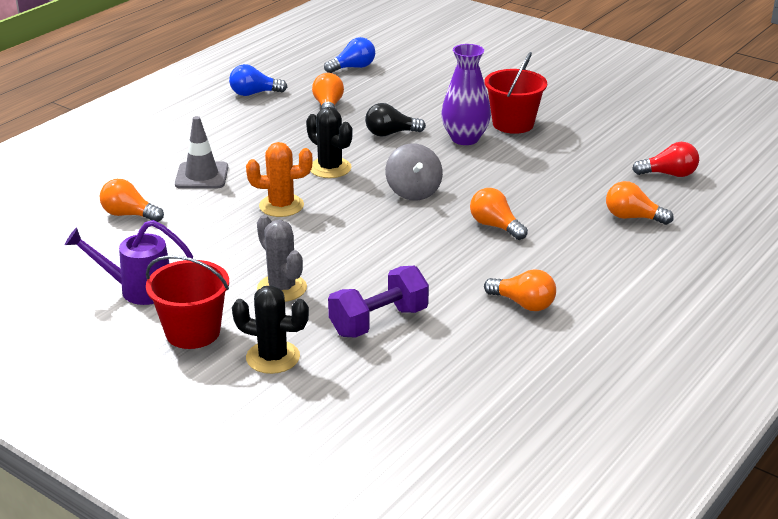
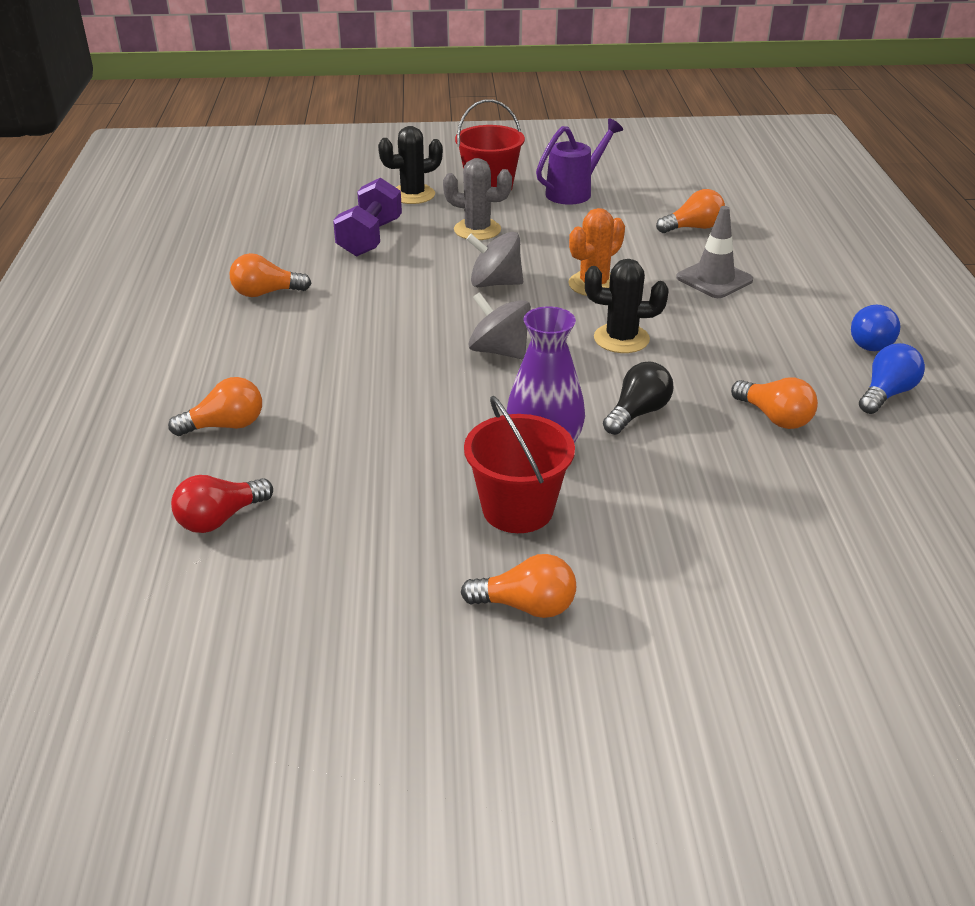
camera: 140 degrees right, 5 degrees up
blue light bulb [324,37,375,73] -> blue light bulb moved to [851,305,900,351]
orange light bulb [470,188,528,240] -> orange light bulb moved to [461,554,576,618]
none -> grey spinning top [466,232,523,287]

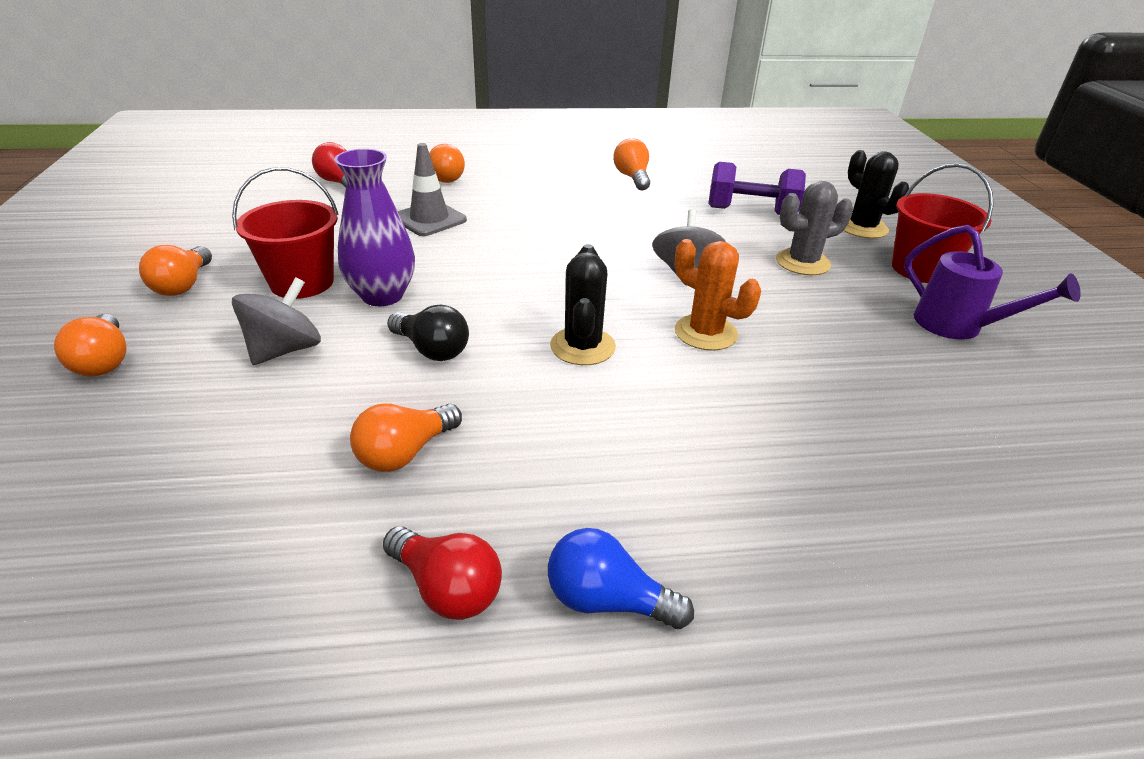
camera: 85 degrees right, 0 degrees up
grey cactus [443,158,512,240] -> grey cactus turned 60 degrees clockwise [776,181,853,275]
grey spinning top [468,292,531,359] -> grey spinning top moved to [232,277,321,365]
orange light bulb [656,189,725,233] -> orange light bulb moved to [54,314,127,377]
grey traffic cone [676,206,753,298] -> grey traffic cone moved to [398,143,467,236]
blue light bulb [859,343,925,414] -> red light bulb [383,526,502,620]

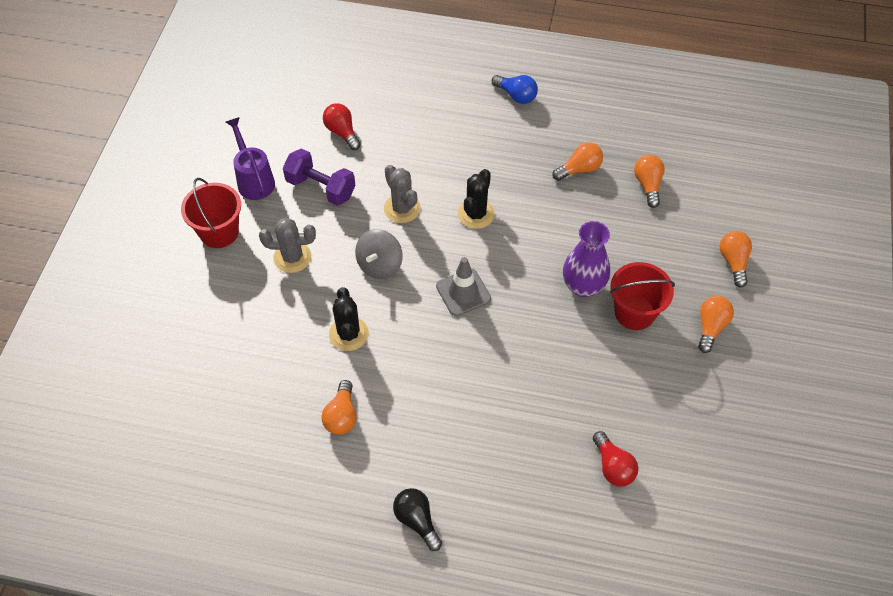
camera: 160 degrees left, 20 degrees up
grey spinning top [232,277,321,365] -> none
red light bulb [383,526,502,620] -> red light bulb moved to [323,103,361,150]
black light bulb [387,305,469,361] -> black light bulb moved to [393,488,442,551]
grey traffic cone [398,143,467,236] -> grey traffic cone moved to [436,257,491,316]
orange light bulb [429,144,465,183] -> orange light bulb moved to [634,155,665,208]
orange cactus [675,239,761,351] -> grey cactus [384,165,421,223]
purple dumbbell [708,162,806,215] -> purple dumbbell moved to [283,148,356,206]
black cactus [844,150,909,238] -> black cactus moved to [329,287,369,351]

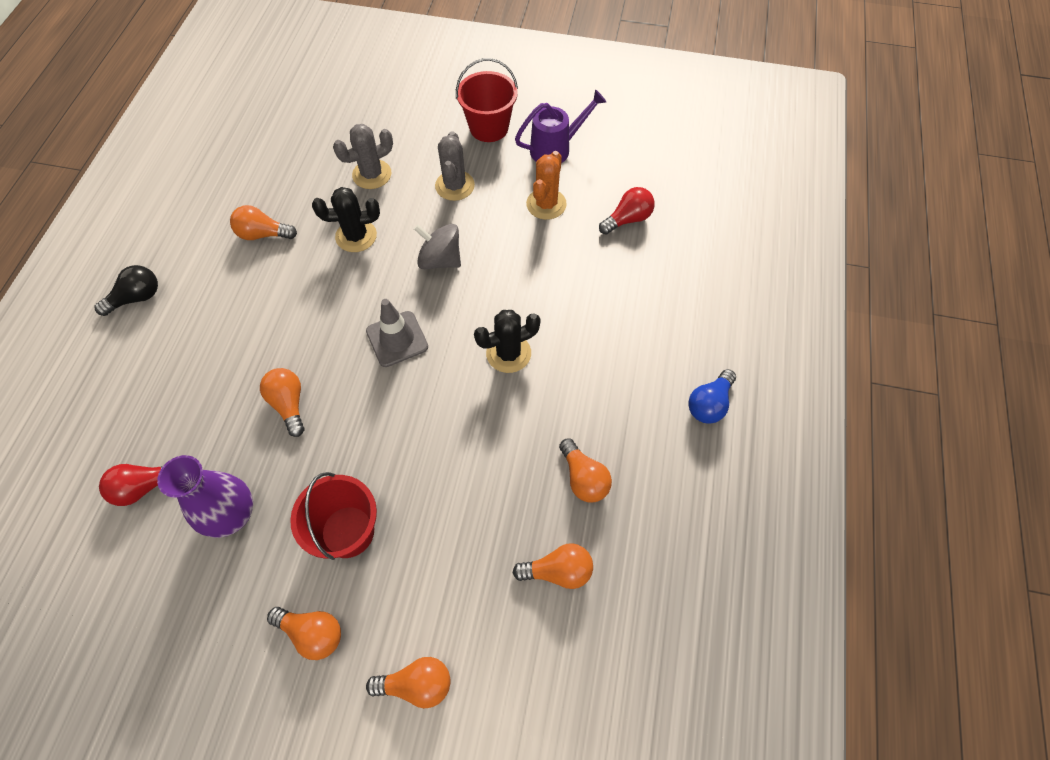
camera: 90 degrees right, 5 degrees up
purple dumbbell [283,148,356,206] -> orange cactus [526,151,567,220]
grey cactus [384,165,421,223] -> grey cactus moved to [333,124,393,189]
black cactus [458,169,495,229] -> black cactus turned 45 degrees counterclockwise [474,310,541,373]
purple vase [563,221,610,297] -> purple vase moved to [157,455,253,538]
none -> orange light bulb [260,368,304,437]

